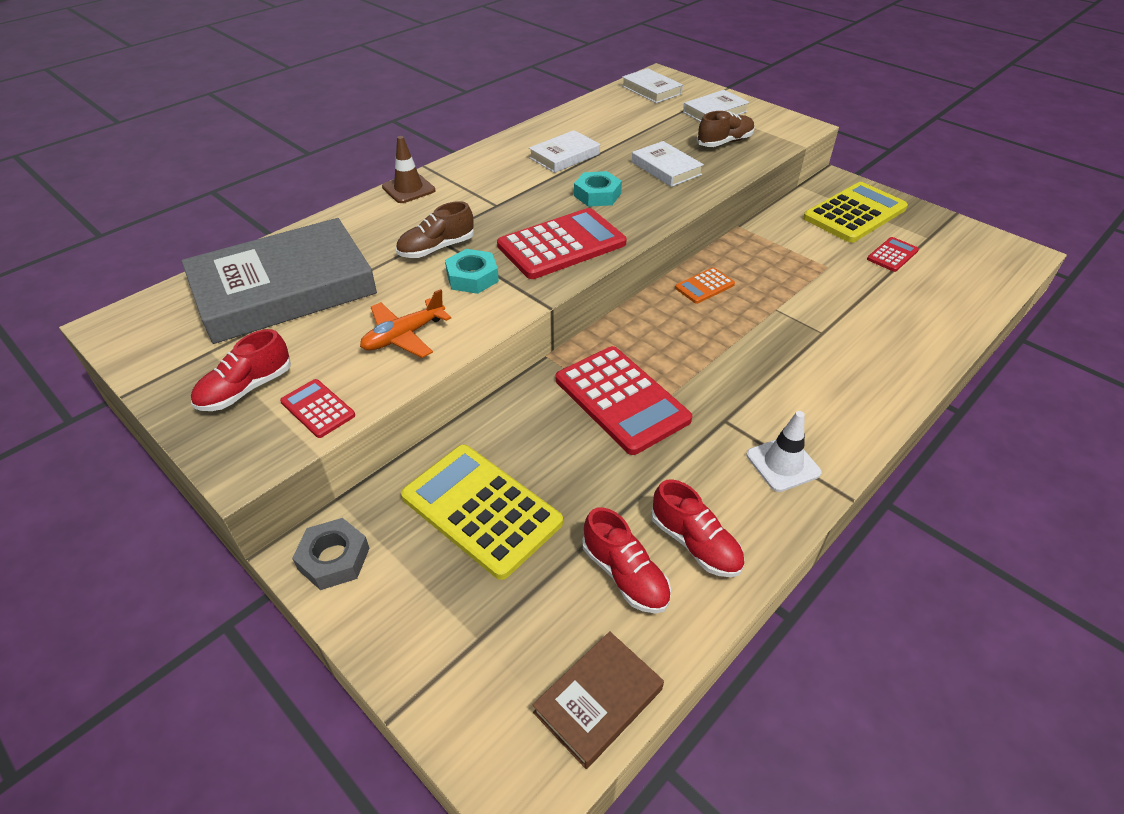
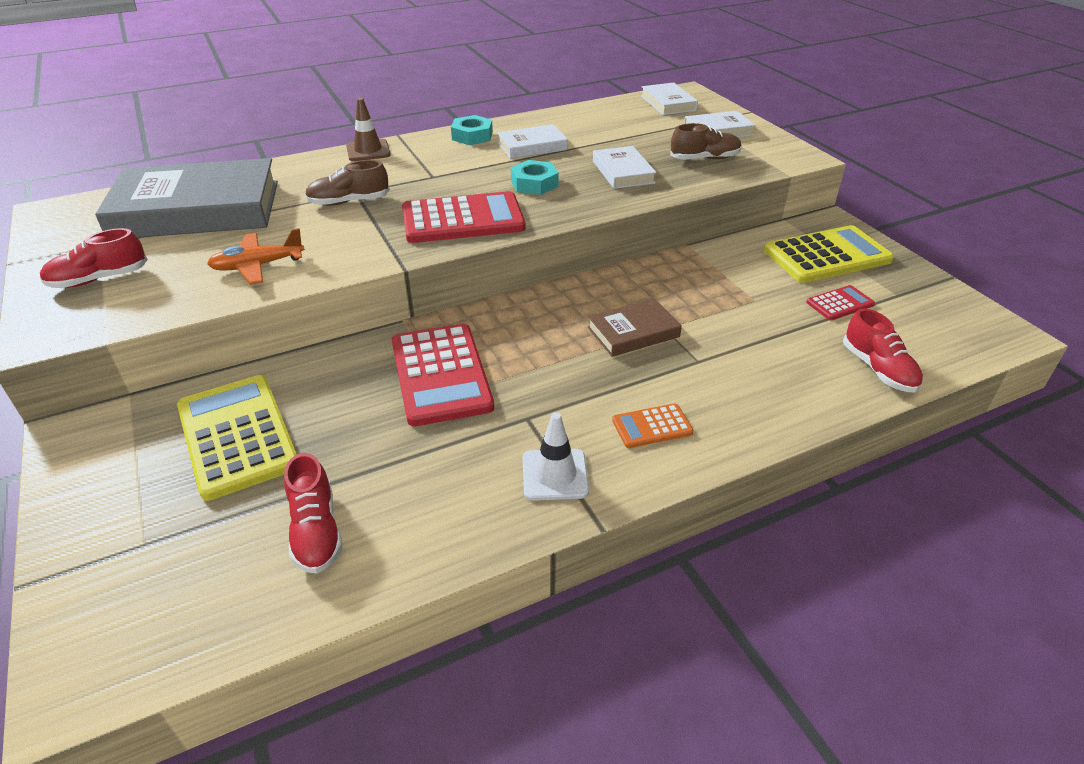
camera: 20 degrees right, 5 degrees down
red calculator [280,379,355,438] -> none
grey nut [292,518,370,590] -> none
turquoise nut [445,249,499,294] -> turquoise nut moved to [451,115,493,145]
brown book [532,631,664,769] -> brown book moved to [588,298,682,357]
red shoe [651,479,744,577] -> red shoe moved to [843,308,923,392]
orange calculator [675,268,735,304] -> orange calculator moved to [612,403,693,448]

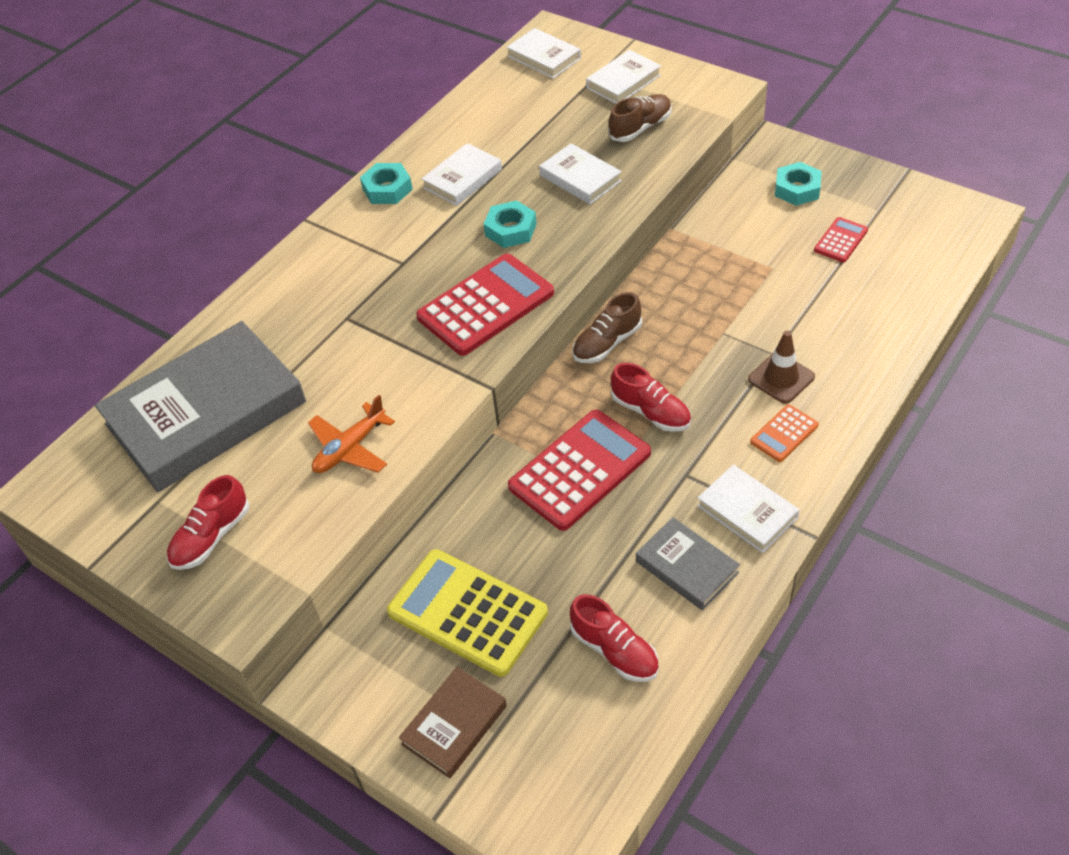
camera: 25 degrees left, 10 degrees up
brown shoe [305,160,390,206] -> brown shoe moved to [572,292,642,363]
brown traffic cone [346,98,391,161] -> brown traffic cone moved to [748,331,815,404]
red calculator [392,324,494,427] -> red calculator turned 90 degrees counterclockwise [508,410,651,531]
white traffic cone [522,412,589,501] -> white book [697,465,799,553]
brown book [588,298,682,357] -> brown book moved to [399,667,507,778]
yellow calculator [764,225,894,283] -> turquoise nut [775,162,822,206]
red shoe [843,308,923,392] -> red shoe moved to [611,363,691,432]
none -> grey book [636,517,740,611]

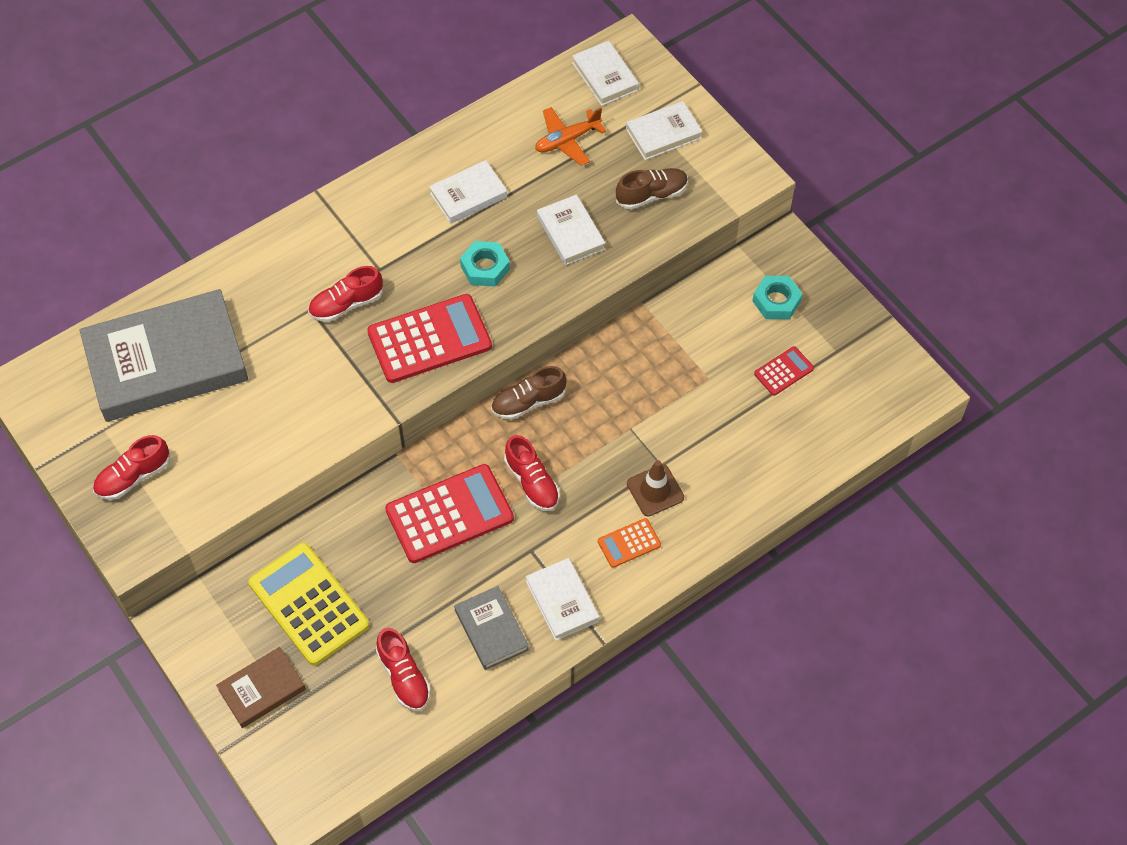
camera: 15 degrees right, 10 degrees up
orange plane [308,395,395,473] -> orange plane moved to [535,107,606,166]
turquoise nut [360,163,413,204] -> none
none -> red shoe [308,266,383,322]

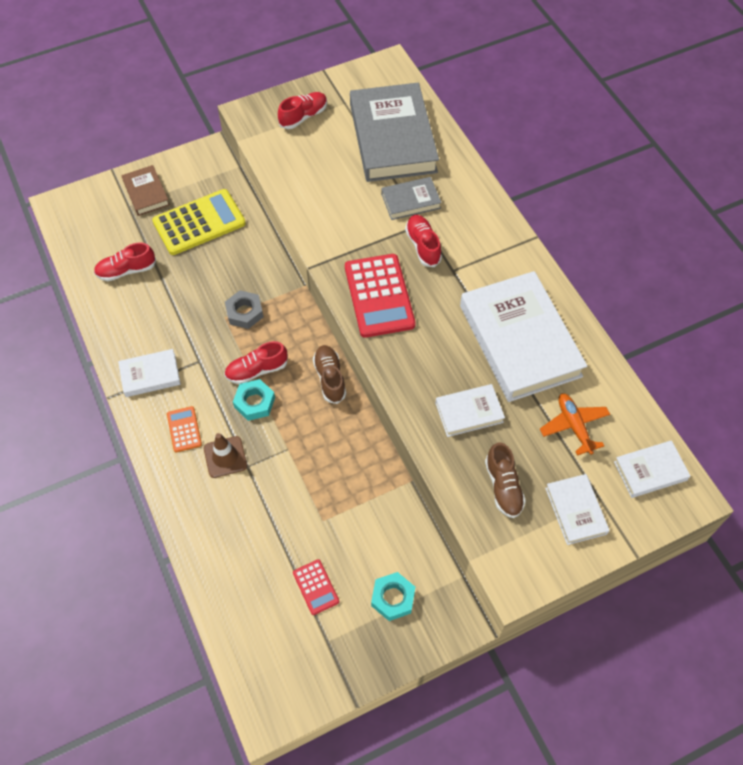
camera: 100 degrees right, 0 degrees up
red shoe [93,435,170,500] -> red shoe turned 75 degrees clockwise [278,92,327,129]
red calculator [385,464,514,563] -> grey nut [225,290,263,329]
white book [429,160,507,224] -> white book [460,271,587,402], size x2.11
grey book [454,586,529,670] -> grey book moved to [381,177,442,220]
turquoise nut [460,241,510,287] -> turquoise nut moved to [233,379,275,421]

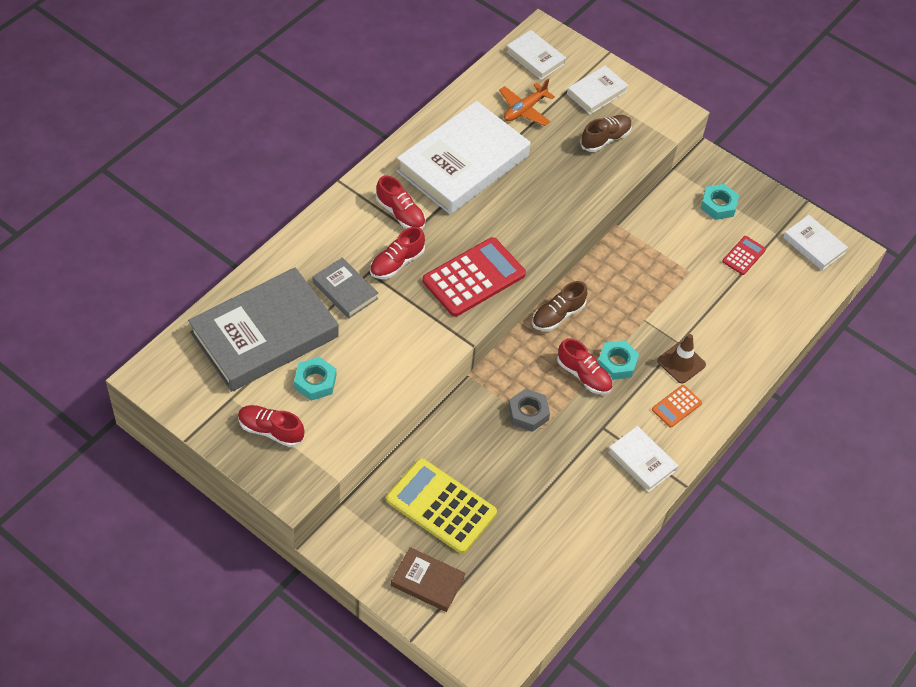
camera: 120 degrees left, 5 degrees down
red shoe [94,243,156,281] -> red shoe moved to [376,176,426,229]
brown book [122,165,170,216] -> brown book turned 75 degrees clockwise [391,547,465,612]
white book [435,384,505,437] -> white book moved to [783,215,848,271]
none -> turquoise nut [294,357,336,401]

